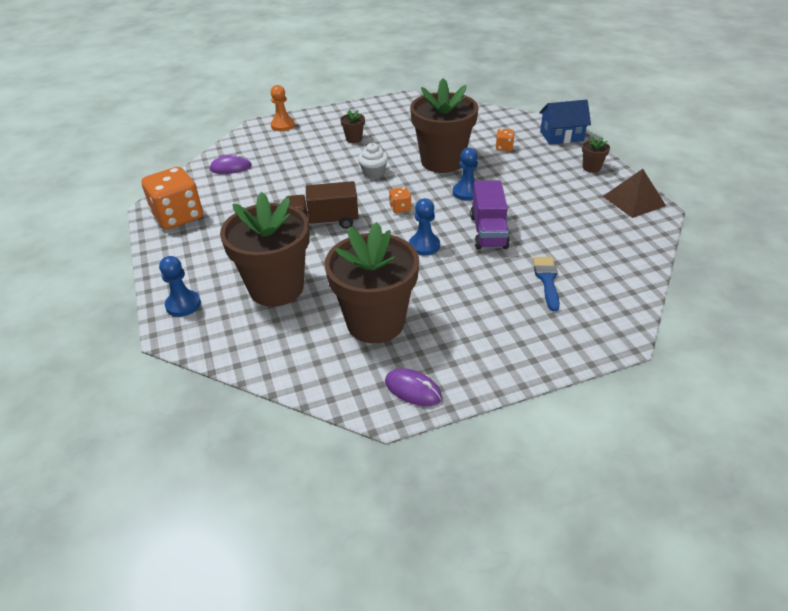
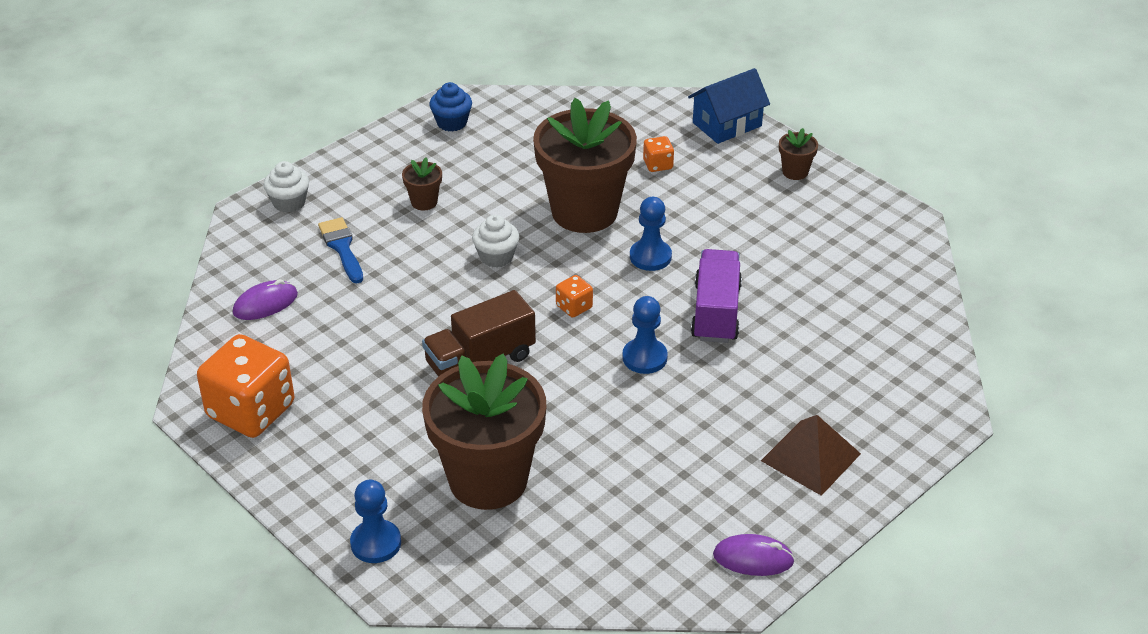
camera: 25 degrees left, 0 degrees up
orange pawn [271,85,295,131] -> white cupcake [263,161,309,213]
brown flower pot [325,222,419,343] -> none
purple truck [470,180,510,250] -> purple truck turned 150 degrees counterclockwise [691,249,742,343]
blue brush [533,257,560,312] -> blue brush moved to [318,217,363,283]
brown pyramid [603,169,666,218] -> brown pyramid moved to [761,415,861,496]
none -> blue cupcake [429,82,472,132]

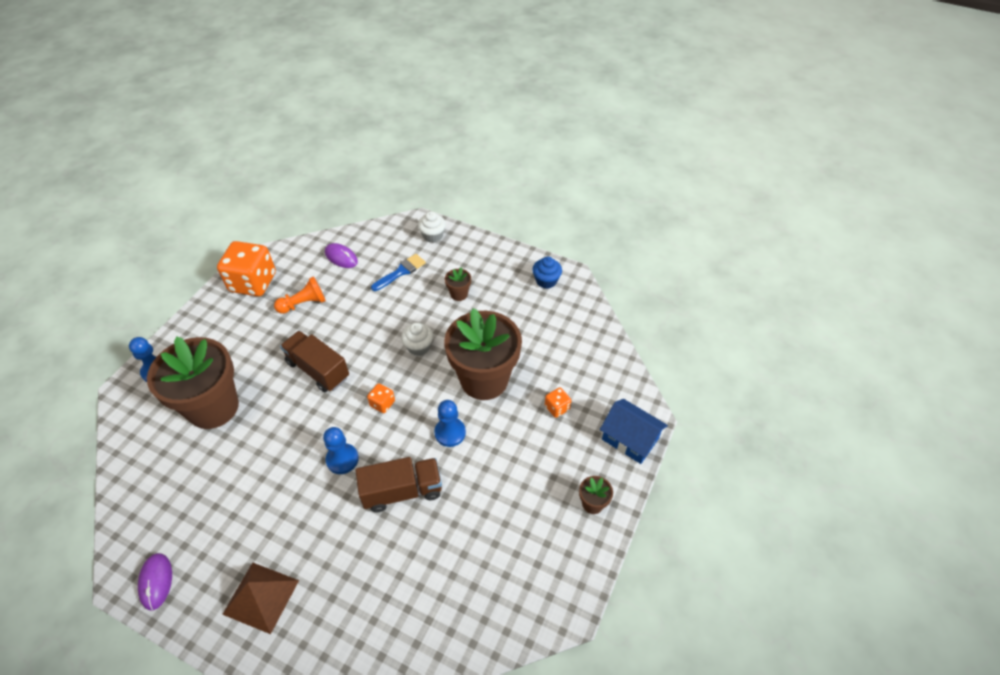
camera: 70 degrees right, 10 degrees up
purple truck [691,249,742,343] -> brown truck [355,457,442,512]
none -> orange pawn [274,276,326,314]

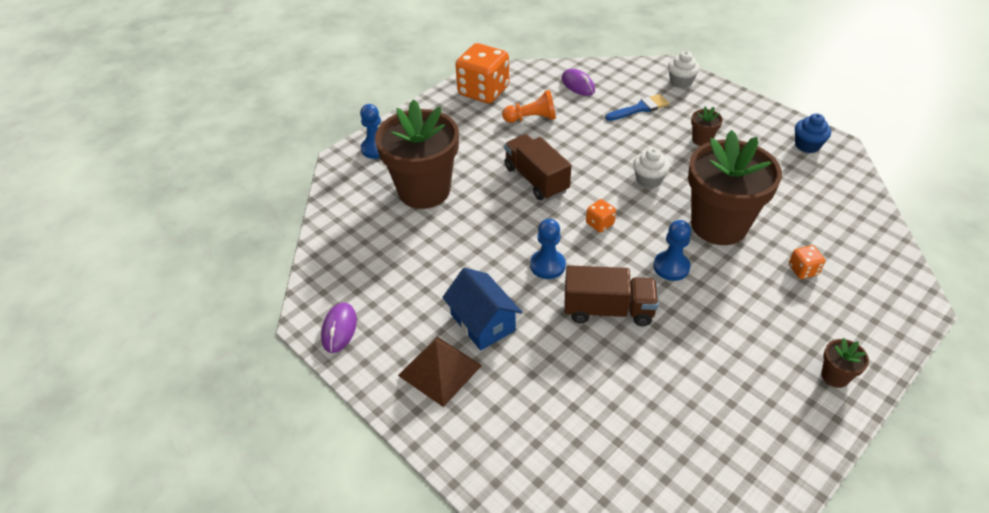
camera: 20 degrees right, 5 degrees down
blue house [600,399,668,464] -> blue house moved to [442,268,522,351]

